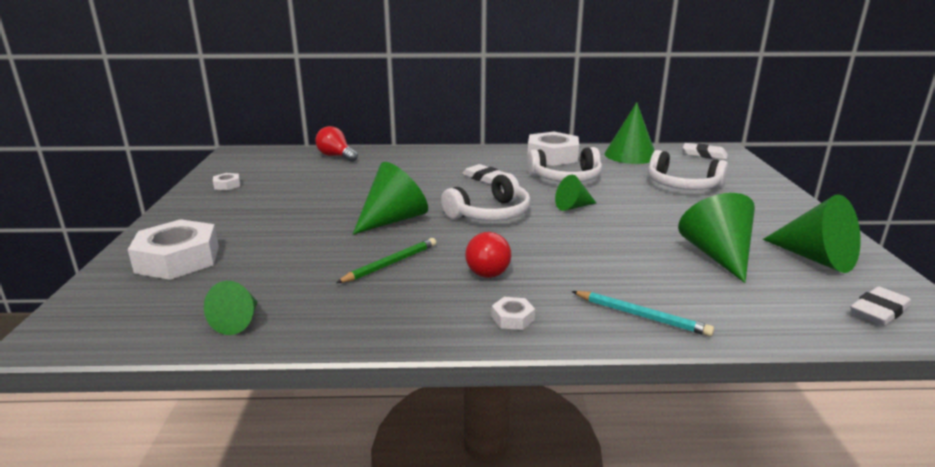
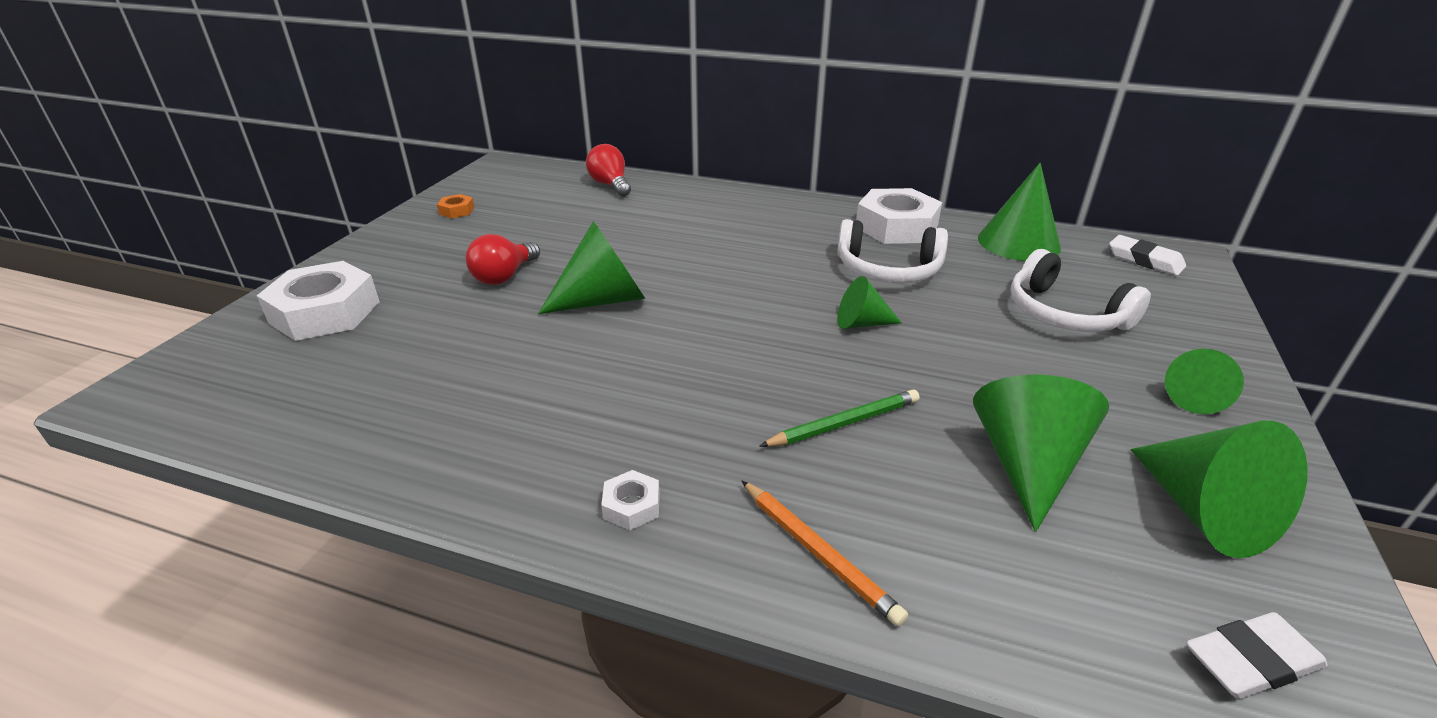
camera: 20 degrees right, 10 degrees up
green cone [204,281,258,335] -> green cone moved to [1165,349,1244,414]
white nut [213,173,240,190] -> orange nut [437,194,475,219]
green pencil [336,238,436,283] -> green pencil moved to [759,389,920,447]
white headphones [441,173,530,221] -> none
white eraser [462,164,505,184] -> none
red light bulb [465,232,511,278] -> red light bulb moved to [466,234,540,285]
turquoise pencil [572,291,714,337] -> orange pencil [742,481,908,627]

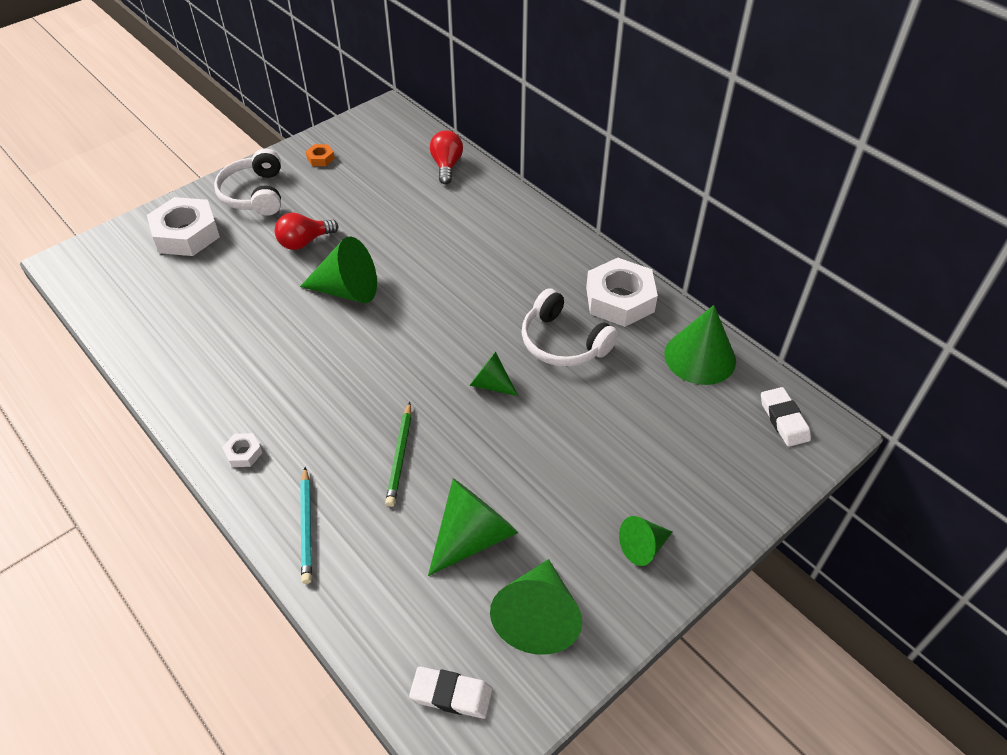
camera: 30 degrees right, 15 degrees up
orange pencil [742,481,908,627] -> turquoise pencil [300,467,312,584]
green pencil [759,389,920,447] -> green pencil turned 90 degrees clockwise [385,402,412,507]
white headphones [1011,249,1151,332] -> white headphones moved to [214,148,281,216]

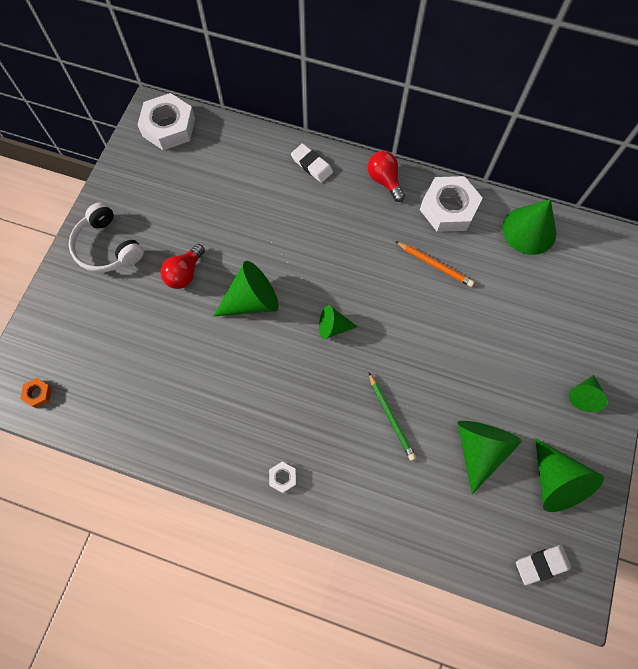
camera: 30 degrees left, 20 degrees up
white nut [147,197,220,256] -> white nut moved to [137,93,195,150]
turquoise pencil [300,467,312,584] -> none
orange nut [306,144,335,166] -> orange nut moved to [20,378,52,408]
red light bulb [430,130,463,185] -> red light bulb moved to [367,151,405,202]
green cone [469,352,518,396] -> green cone moved to [319,305,358,339]
white headphones [522,288,618,367] -> orange pencil [395,241,474,287]
white eraser [761,387,811,447] -> white eraser moved to [291,143,333,183]

